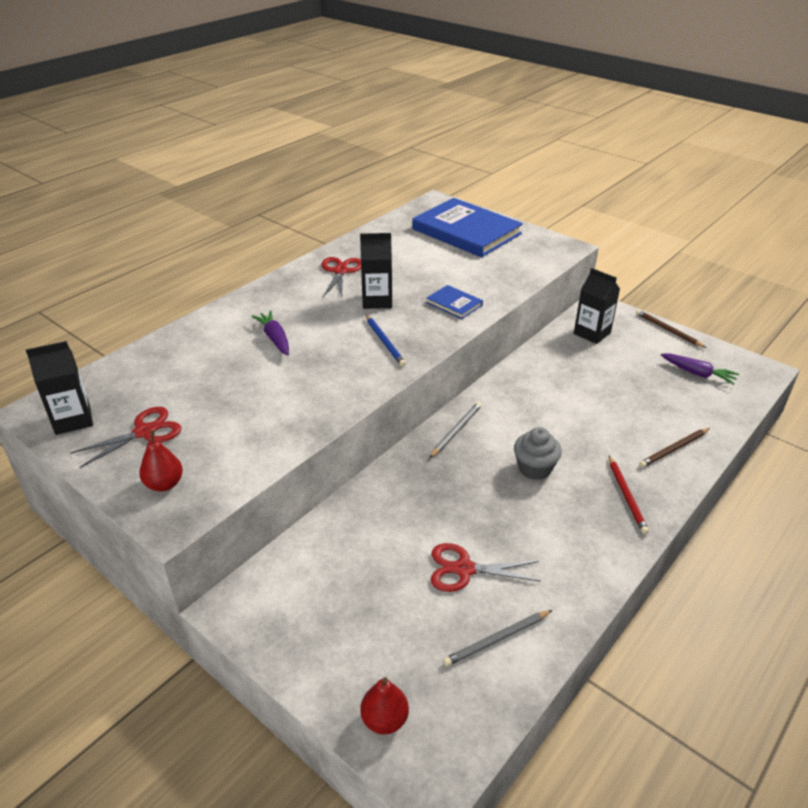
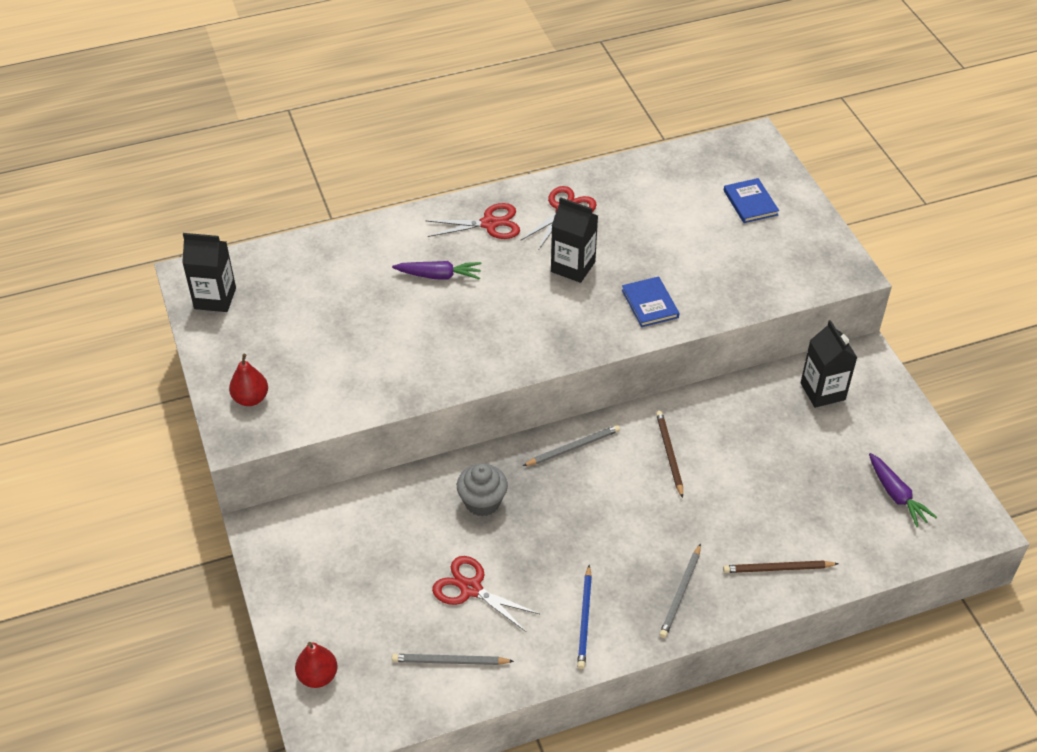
camera: 30 degrees right, 10 degrees up
red scissors [70,407,181,468] -> red scissors moved to [425,203,520,239]
purple carrot [251,311,289,356] -> purple carrot turned 90 degrees clockwise [392,261,482,280]
blue pencil [366,315,406,367] -> blue pencil moved to [577,565,592,669]
blue book [412,198,523,257] -> blue book [724,178,779,223], size x0.44
grey cupcake [514,427,562,480] -> grey cupcake moved to [457,463,508,516]
red pencil [609,456,649,534] -> grey pencil [659,544,701,638]
brown pencil [636,310,706,348] -> brown pencil moved to [656,411,683,498]

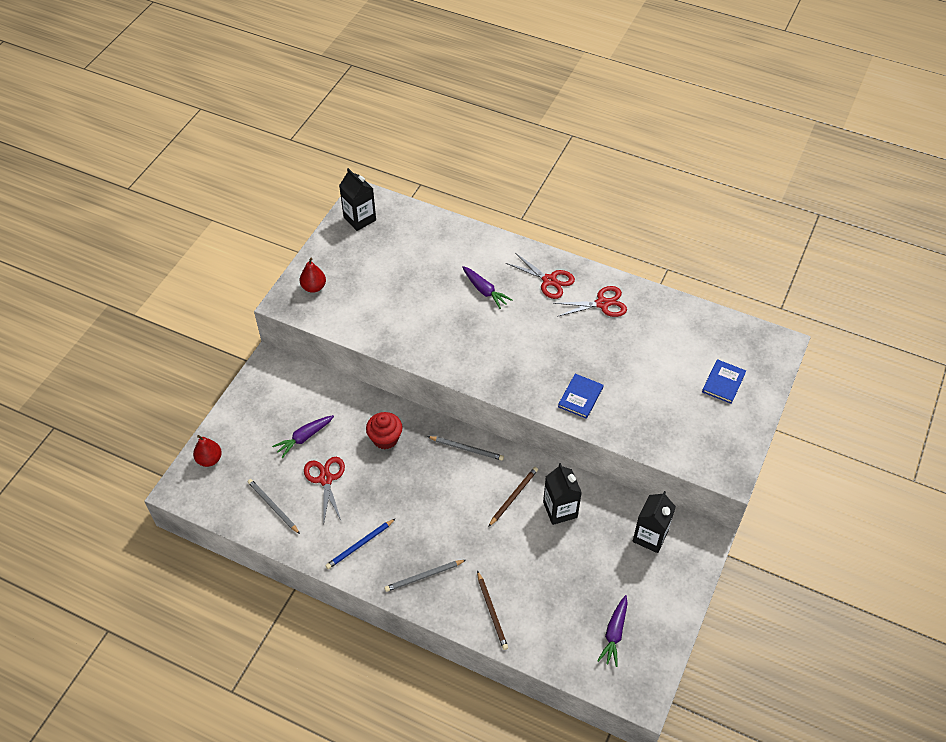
camera: 45 degrees right, 5 degrees up
grey cupcake [457,463,508,516] -> red cupcake [366,412,403,449]
black carton [551,197,598,283] -> black carton moved to [543,463,582,525]
brown pencil [723,560,839,573] -> brown pencil turned 150 degrees counterclockwise [477,570,508,650]
none -> purple carrot [272,415,334,458]

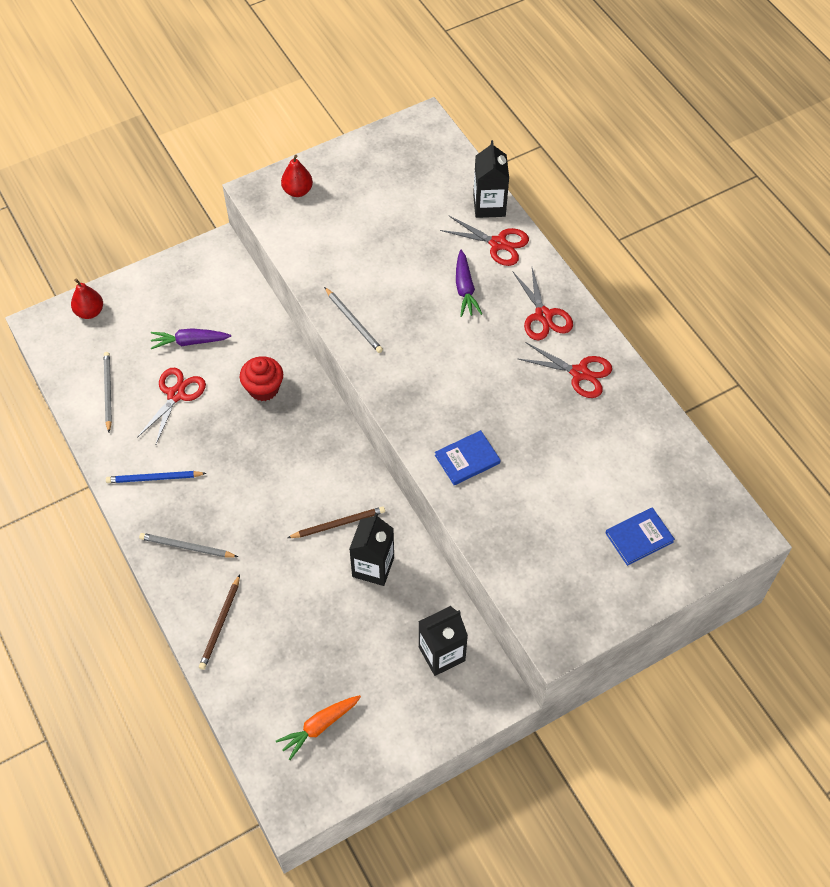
camera: 35 degrees right, 5 degrees up
black carton [339,168,376,231] -> black carton moved to [473,140,509,218]
grey pencil [427,436,504,461] -> grey pencil moved to [324,287,383,353]
purple carrot [597,595,628,667] -> orange carrot [276,695,361,760]
none -> red scissors [440,215,529,266]

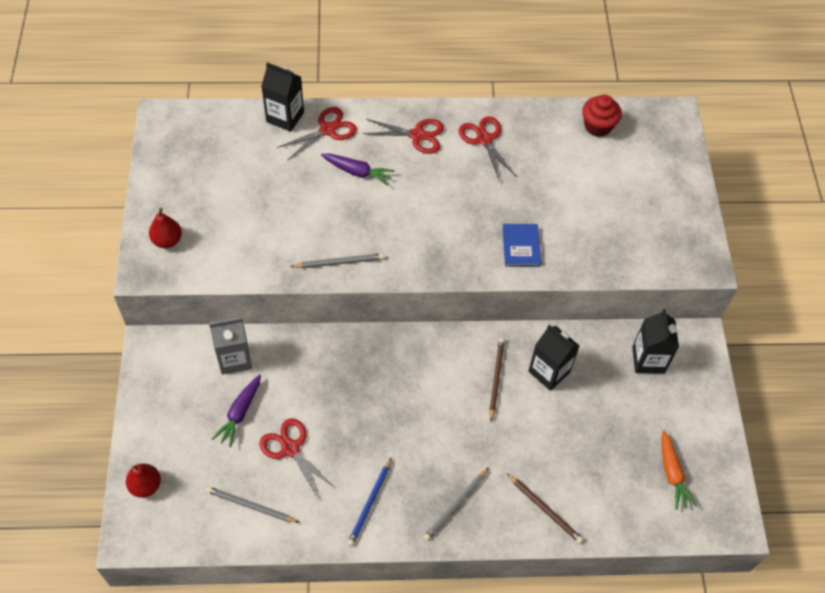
camera: 65 degrees left, 0 degrees up
red cupcake [240,356,283,401] -> red cupcake moved to [582,95,622,137]
red scissors [518,342,612,398] -> red scissors turned 75 degrees counterclockwise [459,116,517,182]
blue book [606,507,675,566] -> none
none -> grey carton [209,315,252,375]

